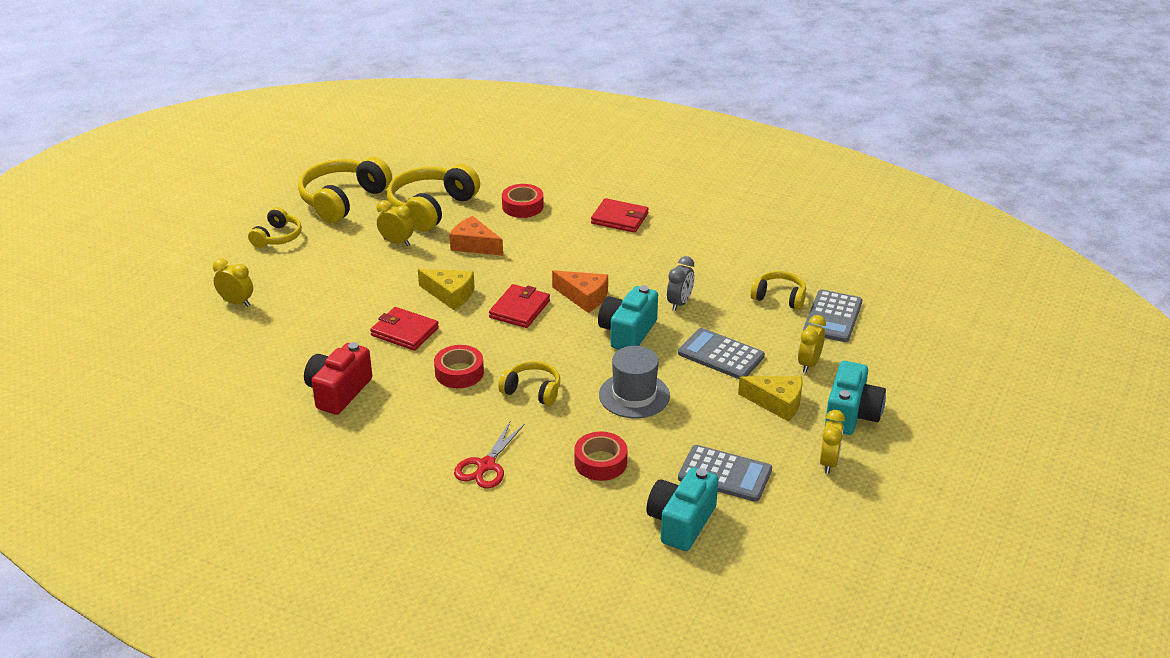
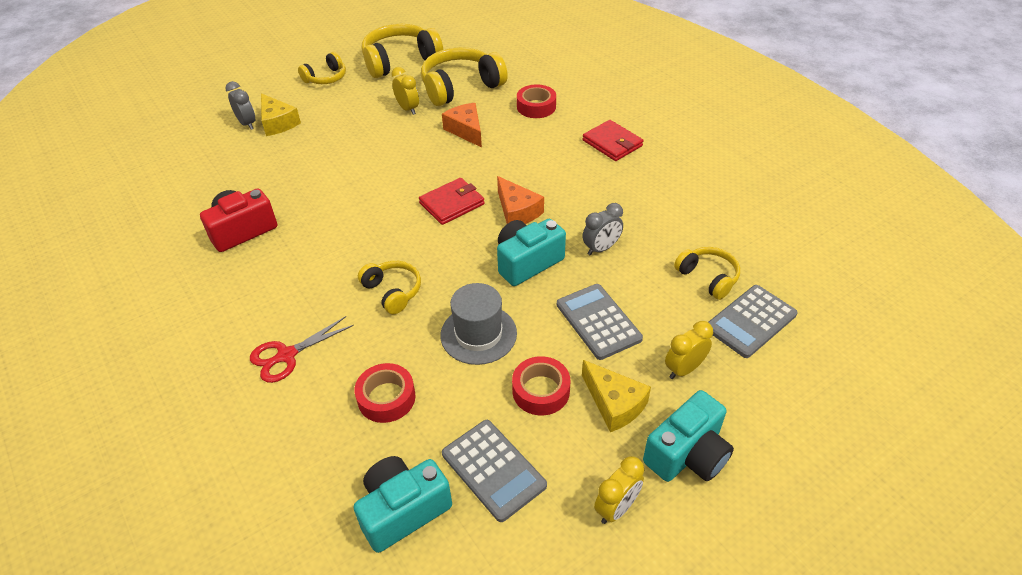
camera: 30 degrees right, 10 degrees up
yellow clock [213,259,253,307] -> grey clock [225,81,255,130]
red wallet [370,307,439,351] -> none
yellow cheese [418,269,475,310] -> yellow cheese moved to [261,93,301,136]
red tape [434,345,484,388] -> red tape moved to [512,356,570,415]

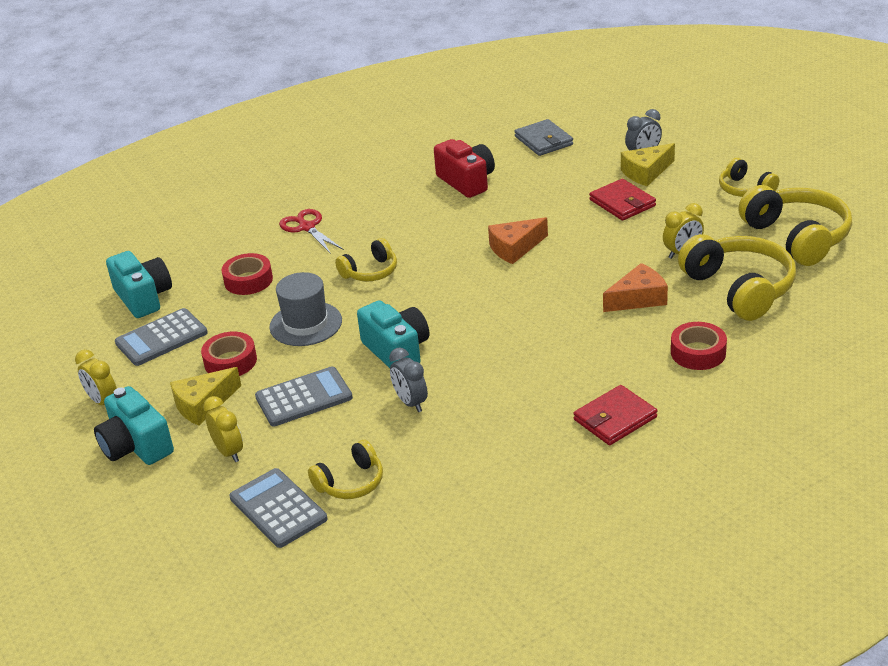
camera: 95 degrees right, 10 degrees down
red wallet [419,178,485,225] -> red wallet moved to [589,179,656,221]
orange cheese [497,176,544,224] -> orange cheese moved to [488,217,548,264]
none -> grey wallet [514,119,573,156]

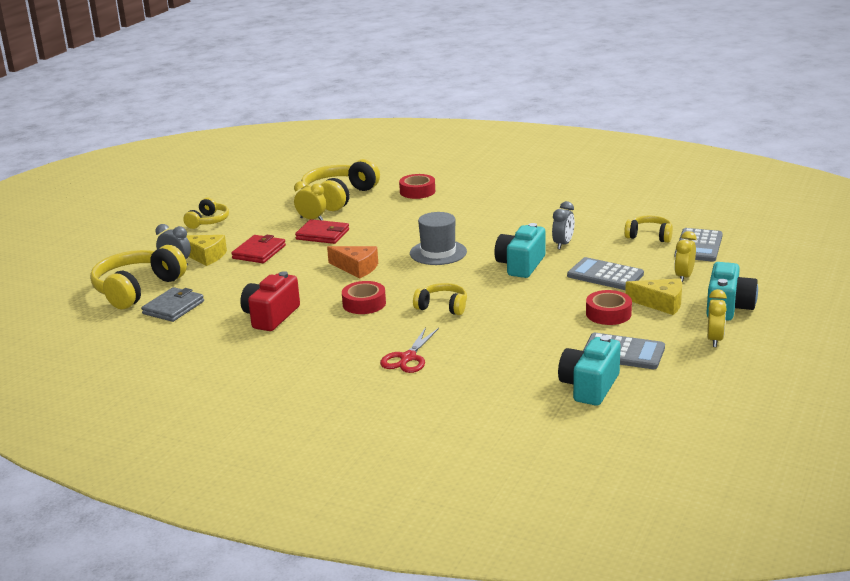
camera: 125 degrees left, 10 degrees down
red tape [222,253,273,295] -> red tape moved to [342,281,386,314]
grey hat [269,272,342,346] -> grey hat moved to [410,212,467,265]
red wallet [574,385,657,445] -> red wallet moved to [295,219,349,244]
orange cheese [603,263,668,312] -> none
yellow headphones [738,185,852,266] -> yellow headphones moved to [90,245,187,309]

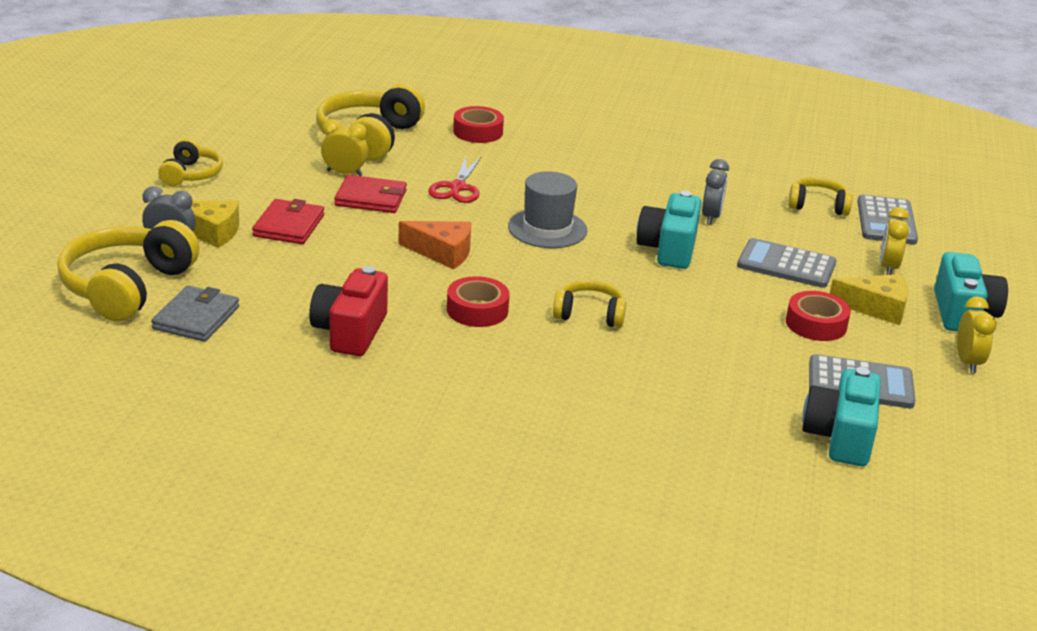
camera: 15 degrees left, 5 degrees up
red scissors [380,327,439,373] -> red scissors moved to [428,156,482,203]

